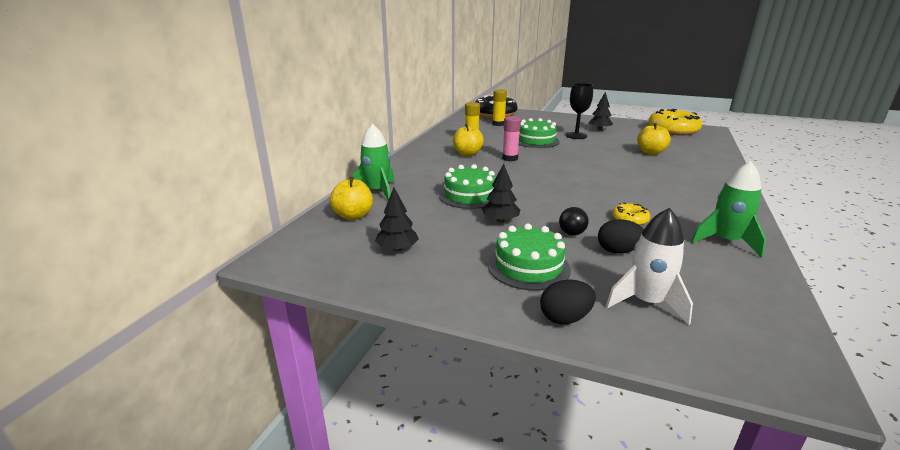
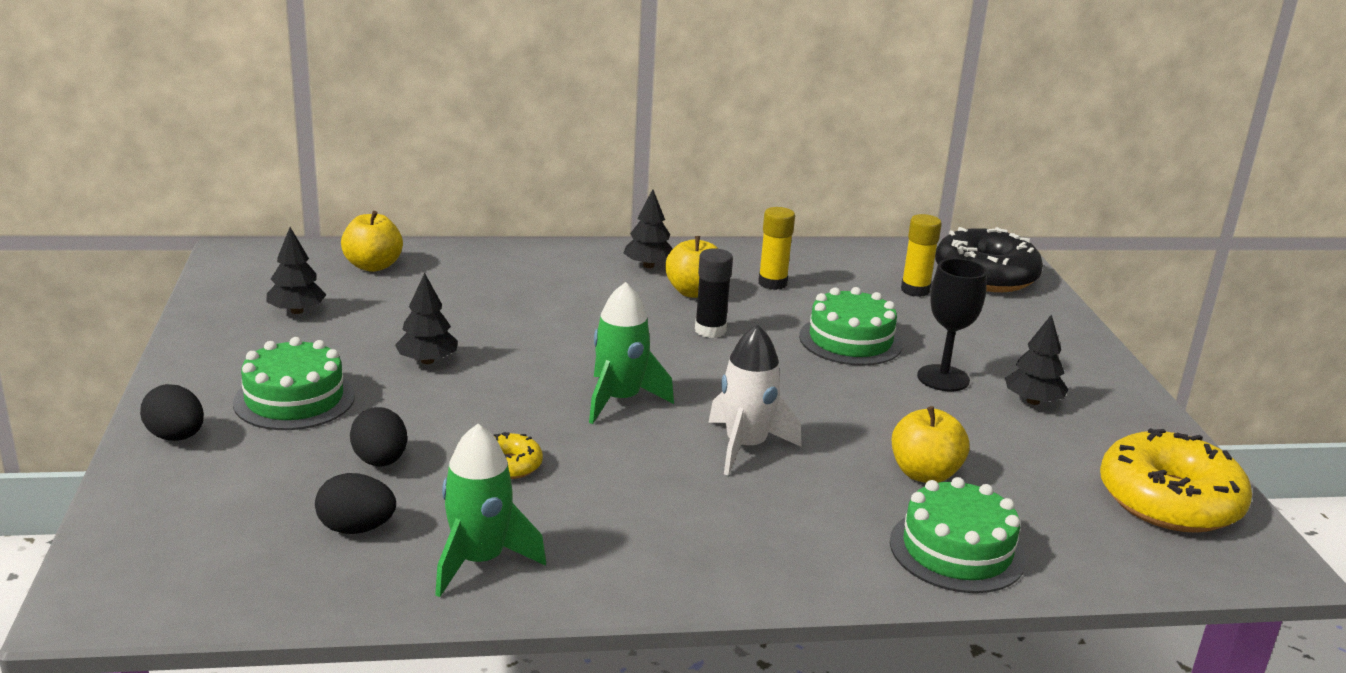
camera: 60 degrees right, 0 degrees up
green rocket [349,124,395,200] -> green rocket moved to [589,282,674,424]
green cake [439,164,495,209] -> green cake moved to [890,477,1026,593]
pink glue stick [502,116,521,161] -> black glue stick [695,248,733,338]
black ball [559,207,589,236] -> none
white rocket [606,208,693,325] -> white rocket moved to [709,324,802,475]
none -> black egg [315,473,396,534]
none -> black tree [624,189,672,268]

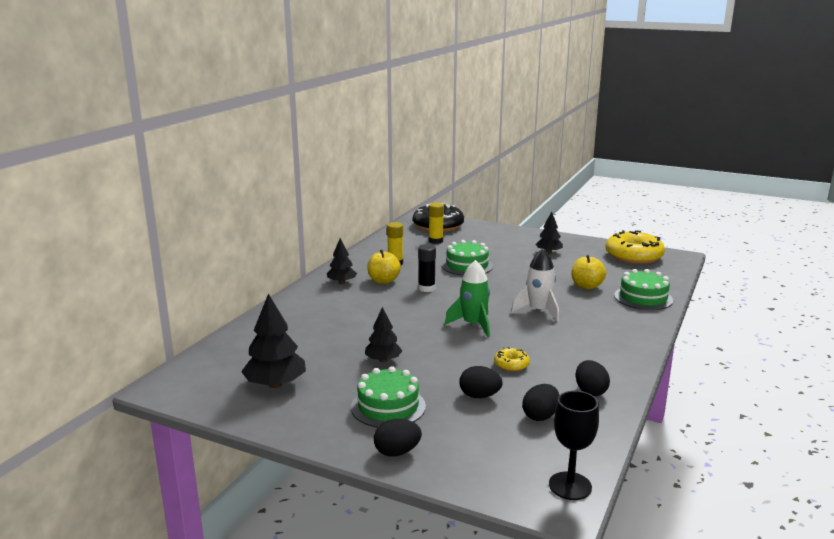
camera: 55 degrees left, 5 degrees down
black tree [266,227,327,314] -> black tree [241,293,306,388], size x1.59
yellow apple [341,211,403,272] -> none
green rocket [435,424,546,597] -> black egg [576,360,610,396]
black goblet [917,258,987,391] -> black goblet moved to [549,391,599,500]

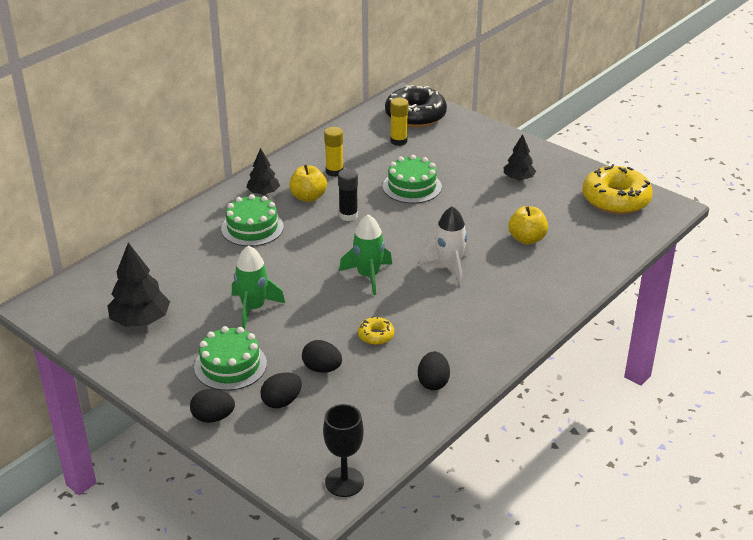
camera: 15 degrees right, 15 degrees up
black tree [365,307,402,363] -> green rocket [232,245,285,329]
black egg [522,384,559,421] -> black egg moved to [260,372,302,408]
green cake [614,269,673,310] -> green cake moved to [221,194,284,246]

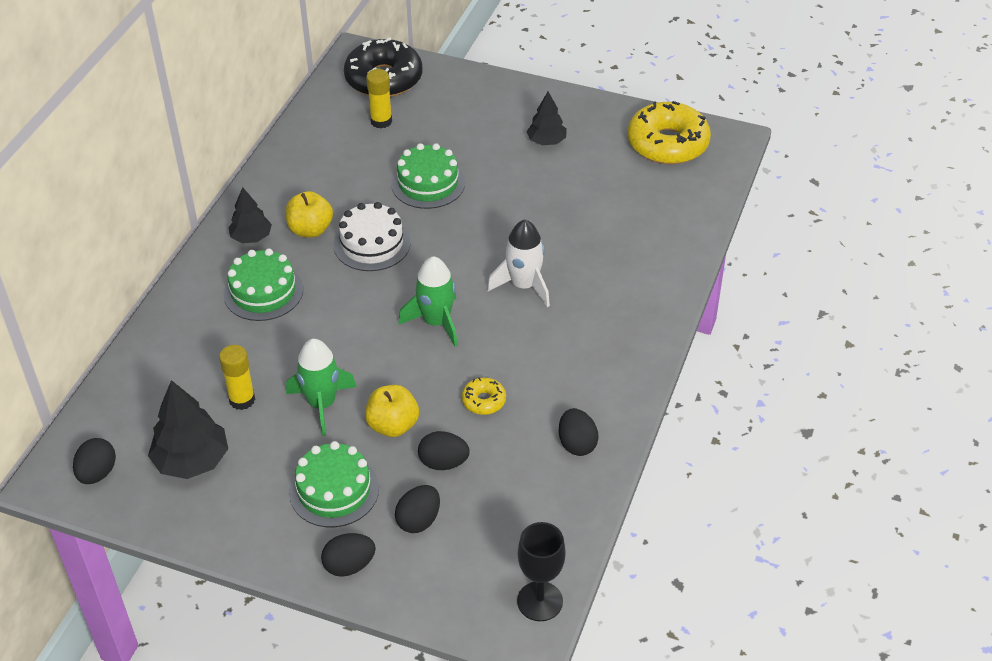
camera: 20 degrees left, 10 degrees up
yellow glue stick [324,127,344,177] -> yellow glue stick moved to [219,345,255,410]
black glue stick [338,169,358,221] -> white cake [334,202,411,271]
yellow apple [508,206,548,244] -> yellow apple moved to [365,385,419,437]
none -> black egg [73,438,116,484]

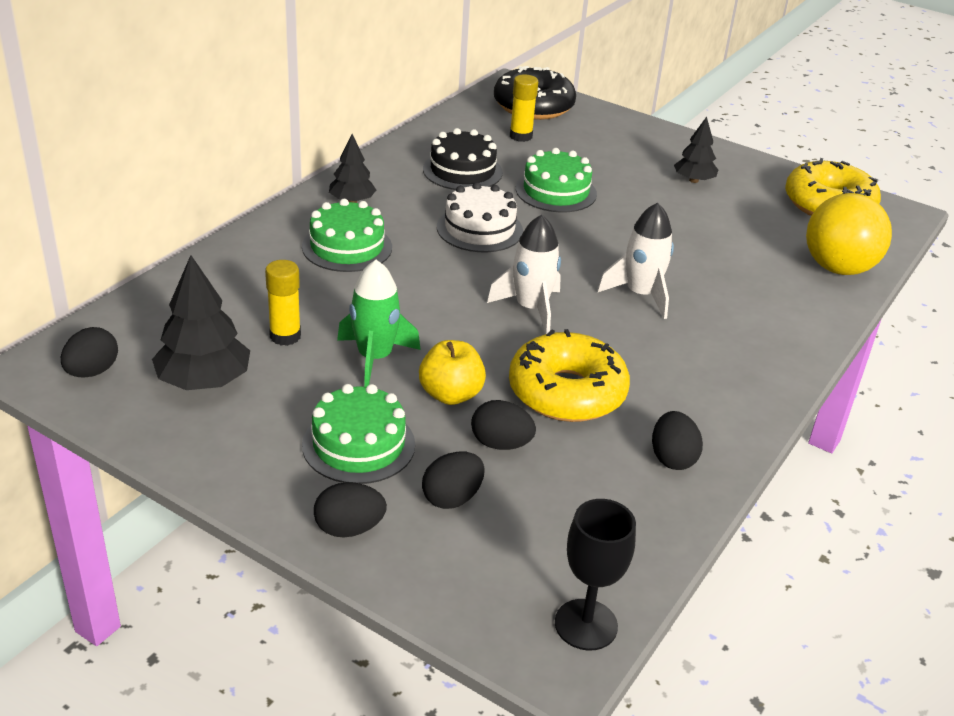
camera: 10 degrees right, 10 degrees down
yellow apple [285,191,333,238] -> none
green rocket [398,256,458,347] -> white rocket [487,214,561,334]
yellow donut [462,377,506,415] -> yellow donut [509,329,630,422], size x2.19
none -> black cake [423,128,503,190]
none -> yellow ball [806,193,892,275]

